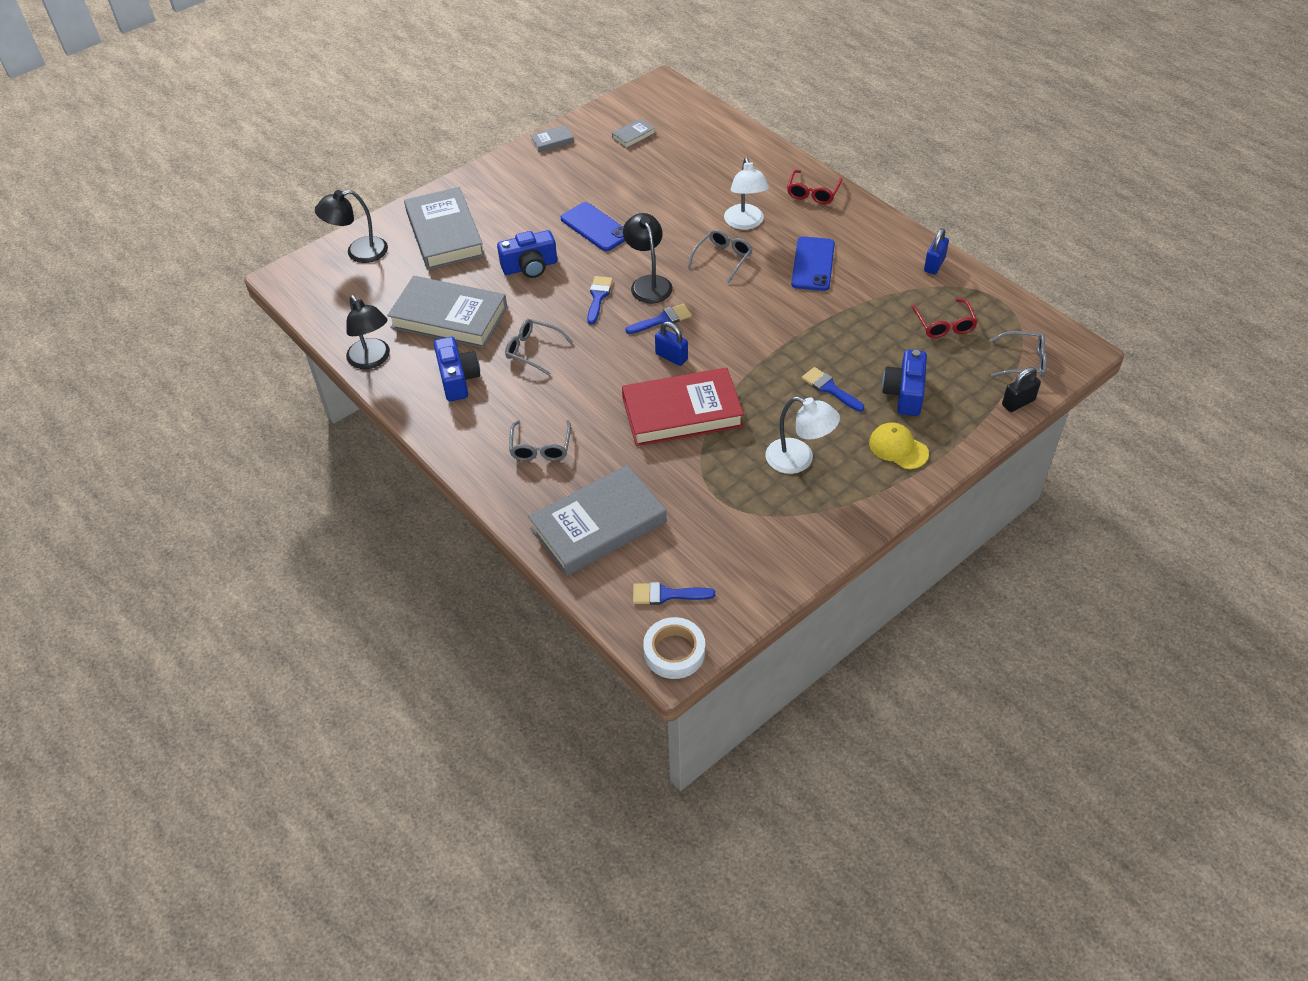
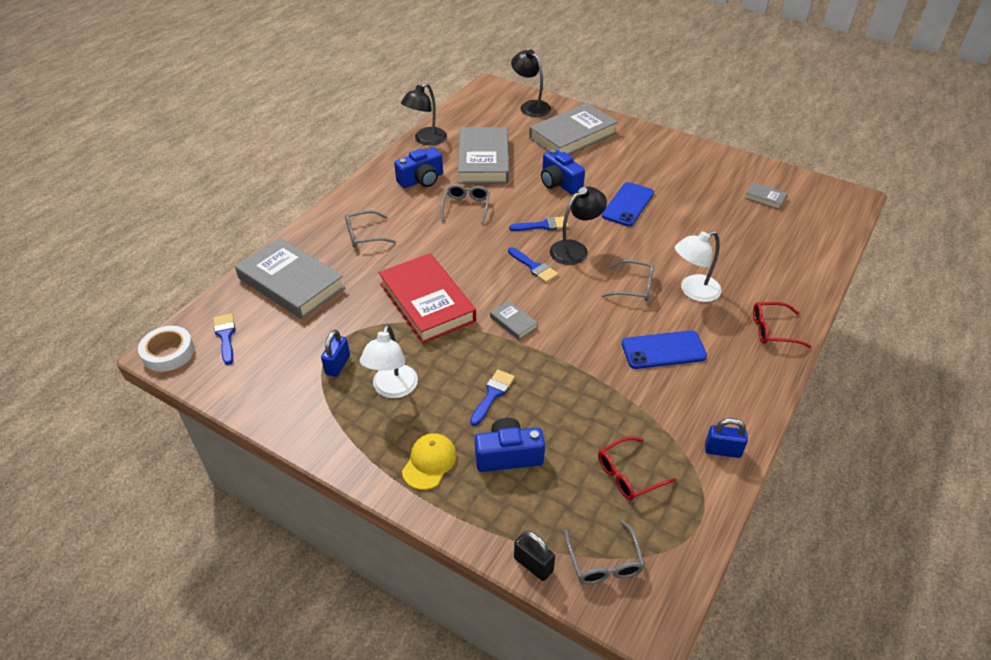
camera: 70 degrees right, 5 degrees down
grey book [530,125,574,152] -> grey book moved to [490,301,538,340]
blue padlock [655,322,688,366] -> blue padlock moved to [321,329,350,377]

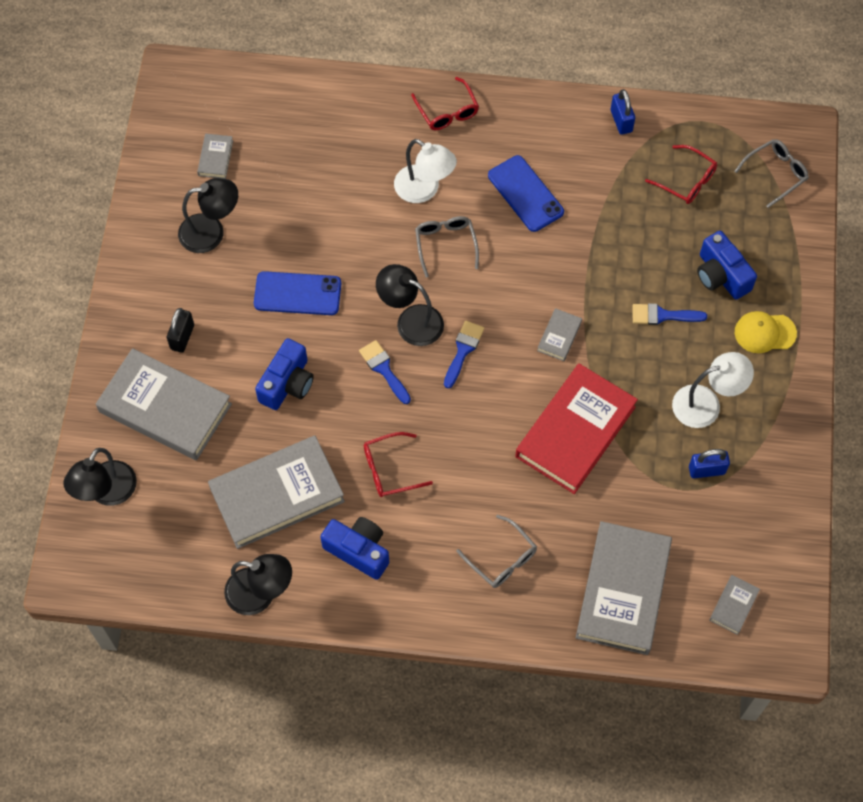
camera: 115 degrees left, 20 degrees up
white tape [138,326,194,372] -> none
blue brush [214,313,235,365] -> grey book [709,575,760,635]
grey glasses [441,184,490,224] -> red glasses [364,432,433,497]
black padlock [514,531,555,581] -> black padlock moved to [167,308,194,353]
none -> black lamp [178,178,238,253]

